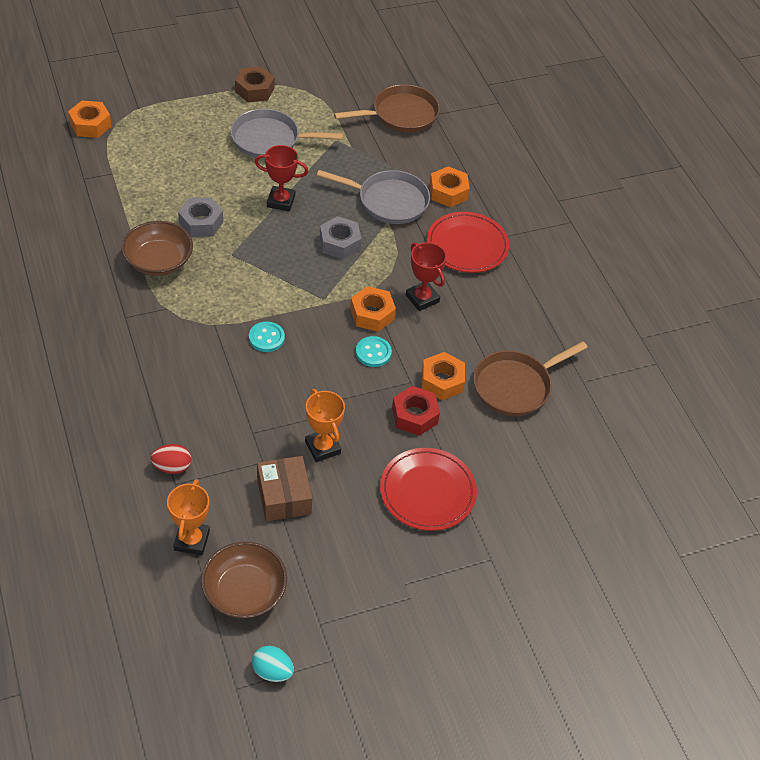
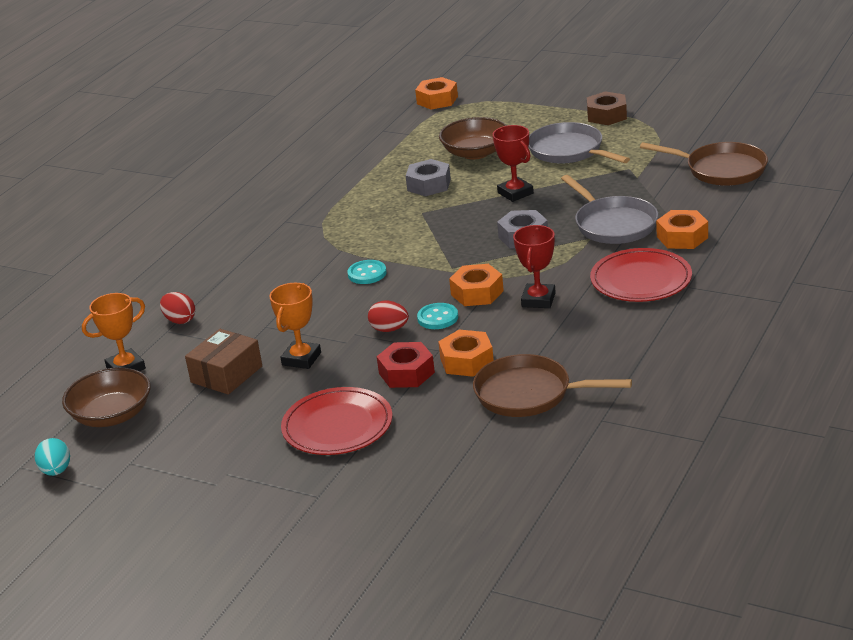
camera: 55 degrees right, 20 degrees down
brown bowl [122,221,193,276] -> brown bowl moved to [439,117,507,160]
none -> red egg [368,301,409,332]

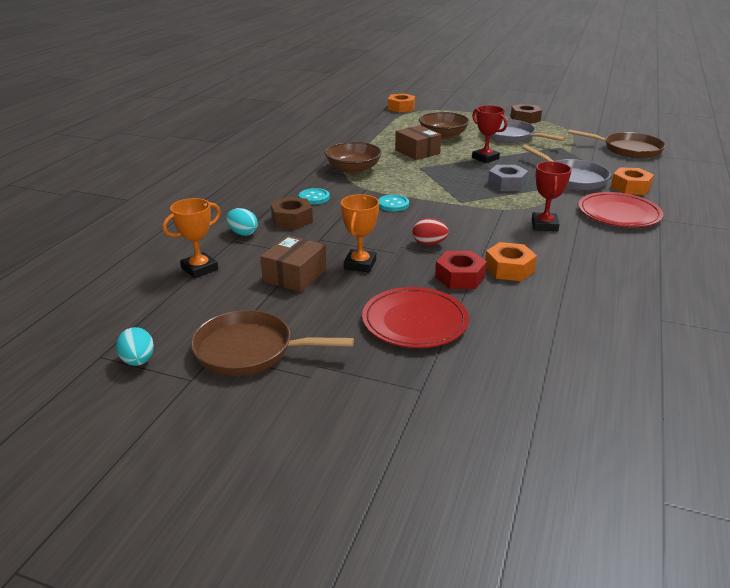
camera: 10 degrees left, 0 degrees up
brown bowl [62,367,151,427] -> brown bowl moved to [325,142,382,174]
red egg [160,292,195,324] -> turquoise egg [226,208,258,236]
grey nut [405,159,451,196] -> brown box [395,125,441,160]
turquoise button [417,303,458,329] -> turquoise button moved to [299,188,330,204]
orange nut [449,264,504,306] -> none
brown pan [473,354,632,417] -> brown pan moved to [191,310,354,376]
none -> brown nut [271,197,313,229]

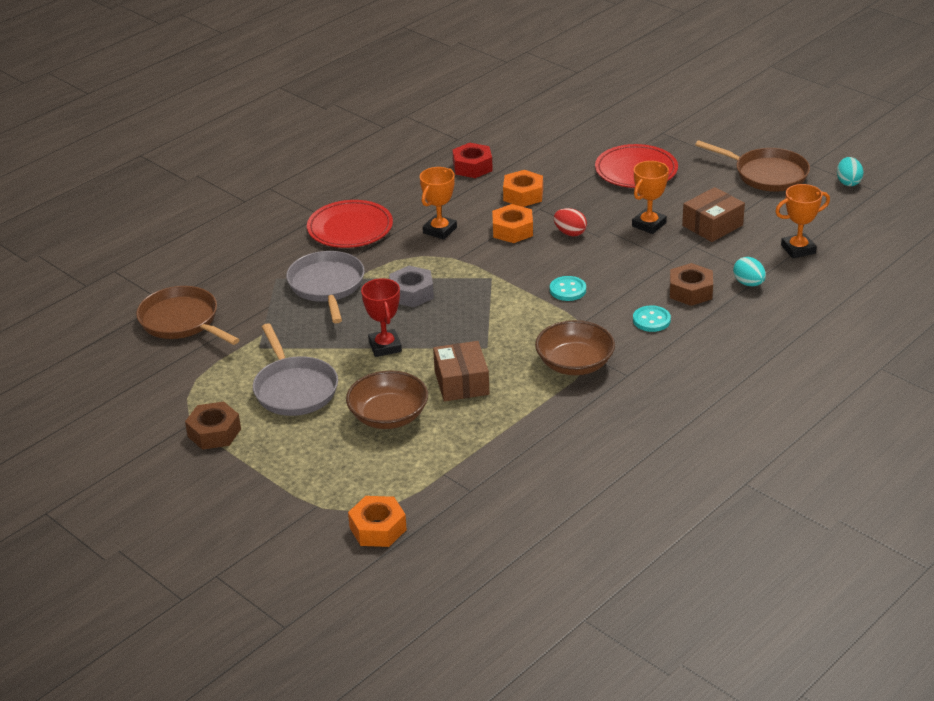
camera: 155 degrees left, 5 degrees up
red nut [435,251,487,289] -> red nut moved to [452,143,493,178]
red trophy [532,161,572,231] -> orange trophy [420,167,457,240]
orange nut [611,167,654,195] -> orange nut moved to [492,204,533,243]

